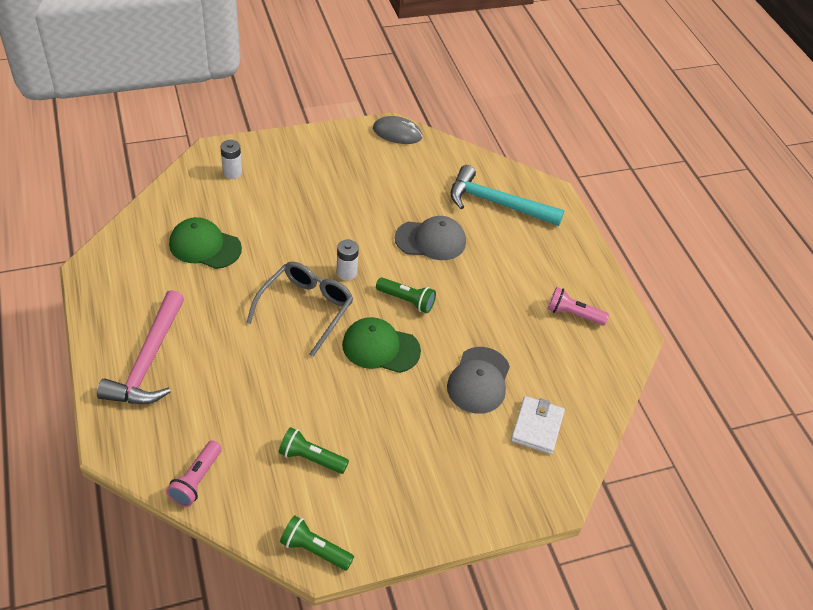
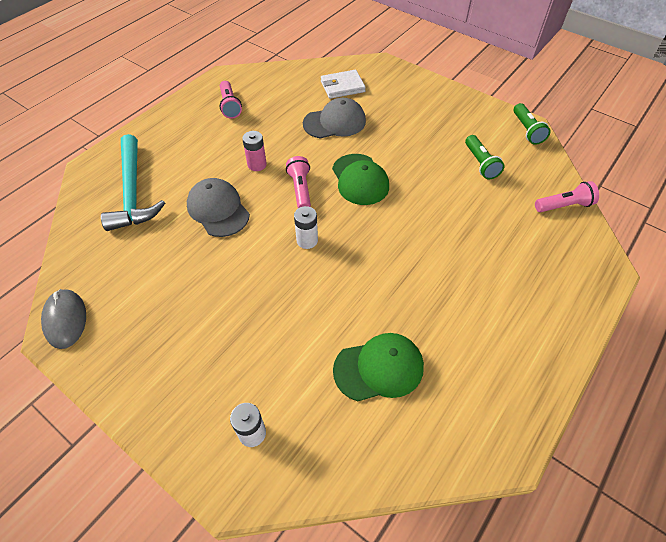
camera: 120 degrees left, 5 degrees up
pink hammer [97,290,184,404] -> none
green cap [169,217,242,269] -> green cap turned 90 degrees counterclockwise [333,333,424,401]
grey glasses [246,262,354,357] -> none
green flashlight [376,277,436,313] -> pink flashlight [286,156,311,208]
none -> pink battery [242,131,267,171]

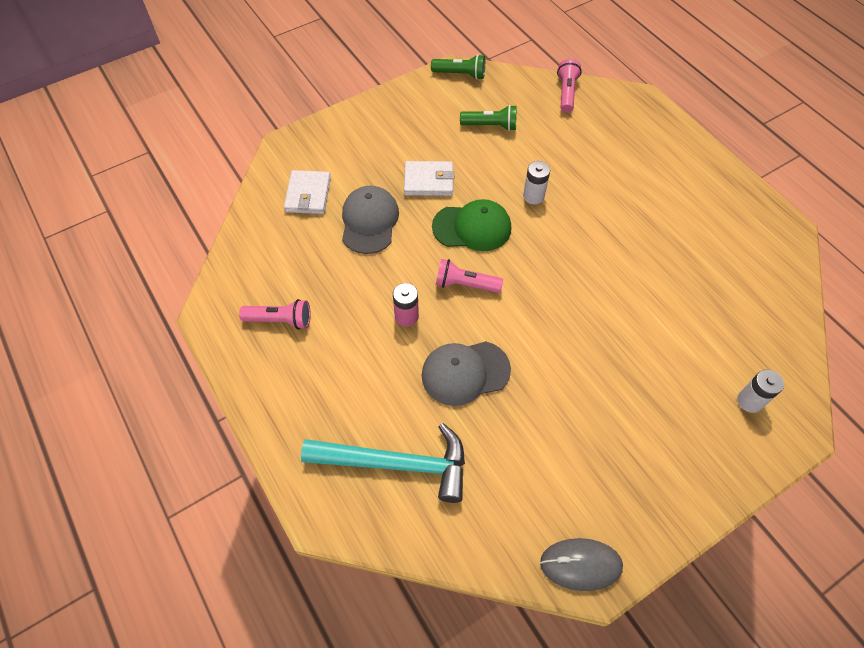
camera: 70 degrees left, 5 degrees up
white battery [294,206,318,249] -> white battery moved to [523,161,550,204]
green cap [333,333,424,401] -> none
none -> white wallet [404,161,455,196]

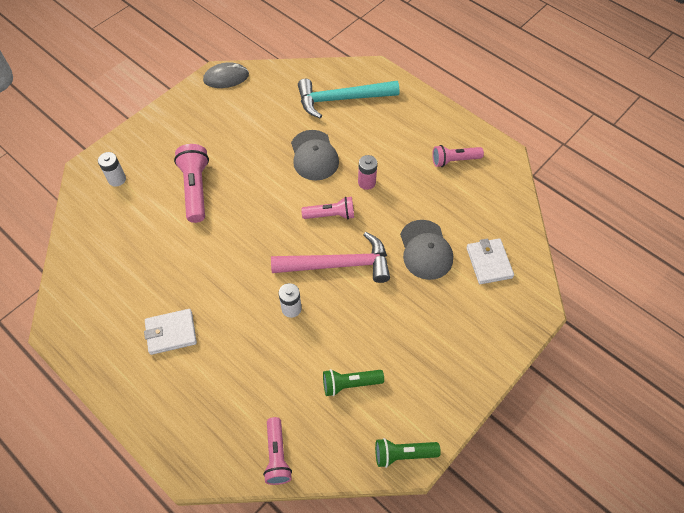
camera: 165 degrees right, 0 degrees up
white wallet [404,161,455,196] -> white wallet moved to [144,309,197,355]
grey cap [422,341,511,406] -> grey cap turned 105 degrees clockwise [291,130,339,181]
green cap [432,199,511,251] -> pink hammer [271,232,390,283]
none -> pink flashlight [174,144,209,223]

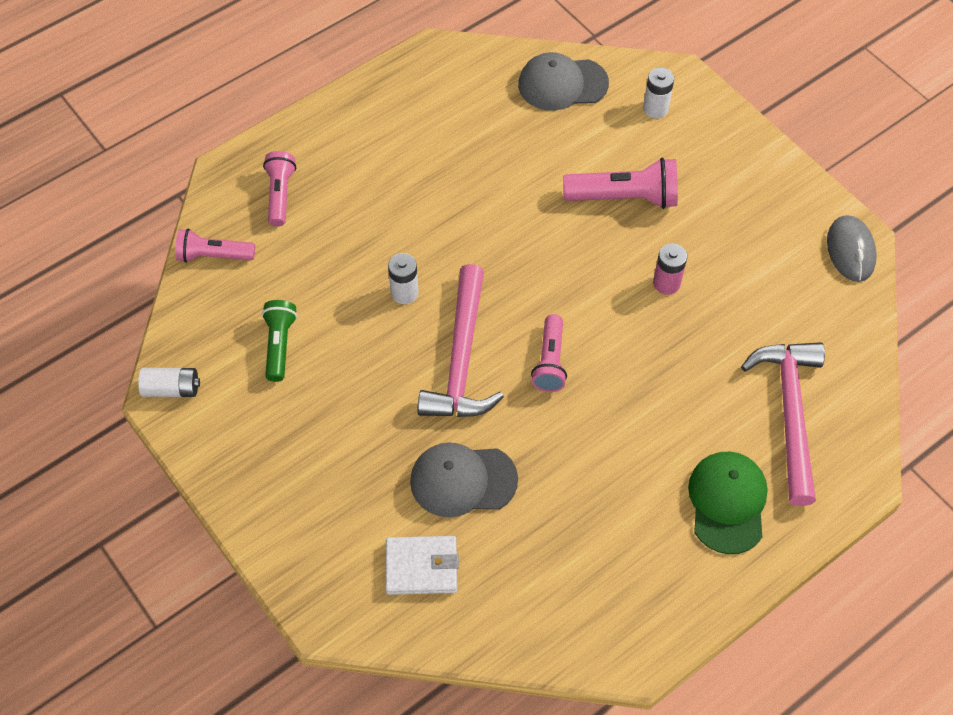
camera: 100 degrees right, 0 degrees up
white wallet [144,309,197,355] -> none
grey cap [291,130,339,181] -> grey cap moved to [518,52,609,111]
turquoise hammer [298,79,399,118] -> pink hammer [741,342,825,506]
pink battery [358,155,377,190] -> pink battery moved to [653,244,687,295]
green flashlight [375,438,441,468] -> white battery [138,368,200,397]
pink flashlight [432,145,484,167] -> pink flashlight moved to [263,151,296,227]
none -> green cap [688,452,768,554]

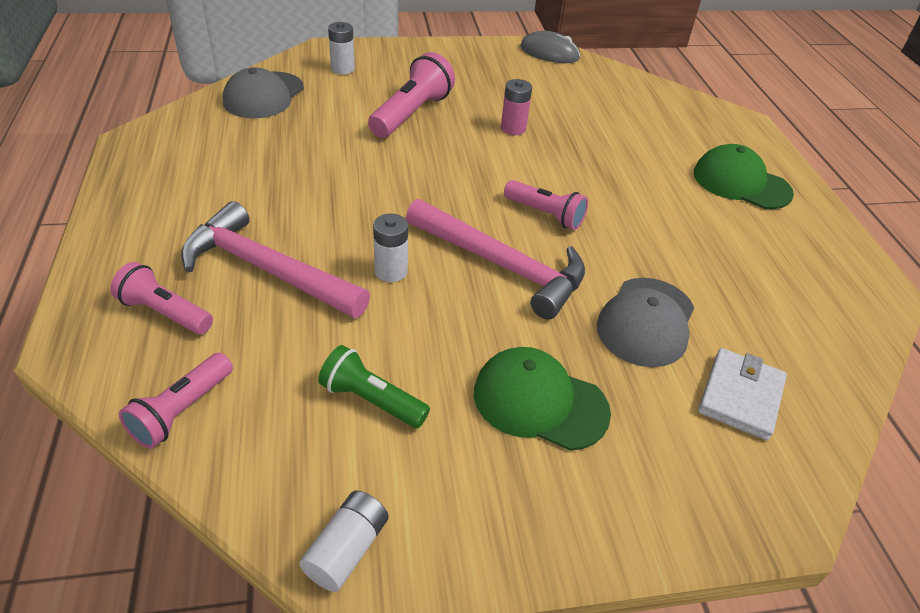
camera: 65 degrees left, 15 degrees down
pink hammer [741,342,825,506] -> pink hammer moved to [181,201,370,318]
none -> green cap [474,347,611,451]

